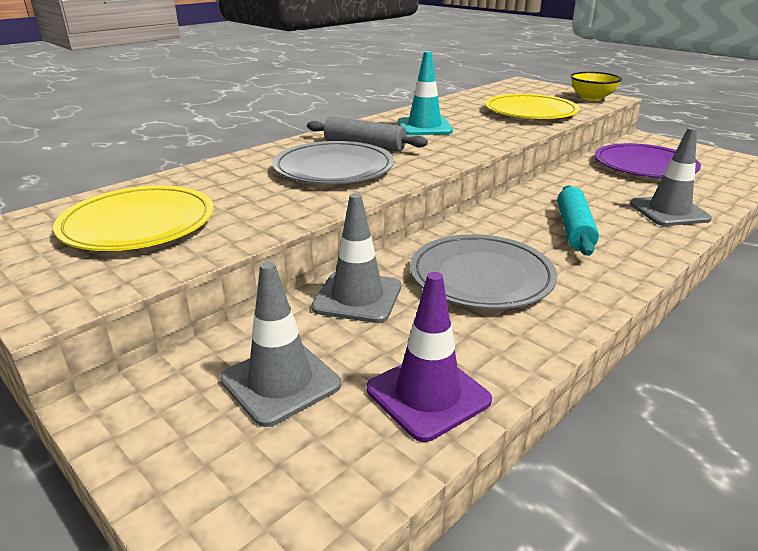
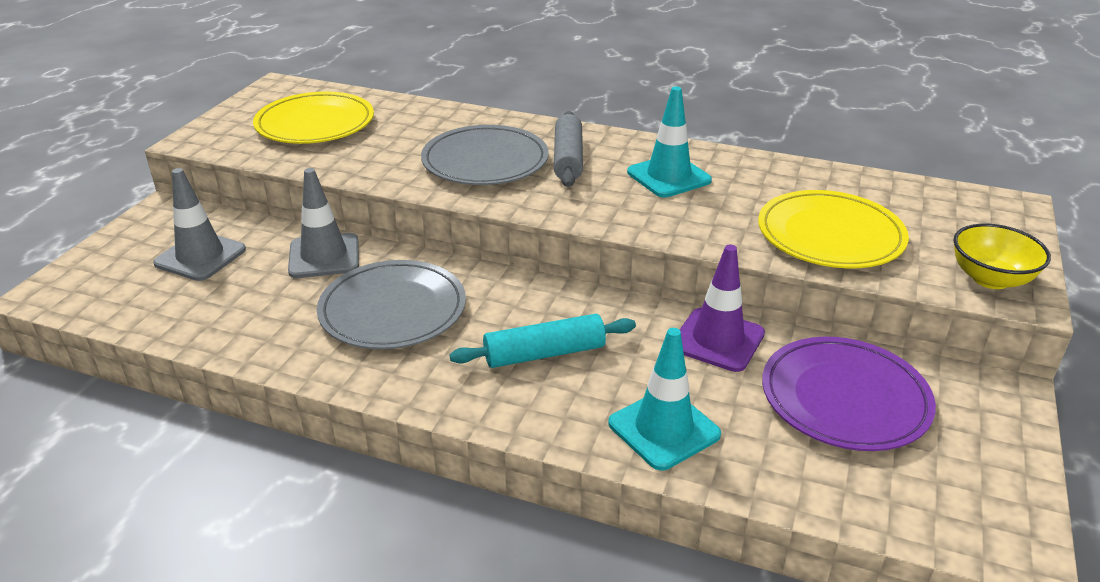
camera: 65 degrees right, 5 degrees up
purple traffic cone [366,272,492,442] -> purple traffic cone moved to [680,245,765,372]
grey traffic cone [630,127,712,226] -> turquoise traffic cone [608,328,721,470]

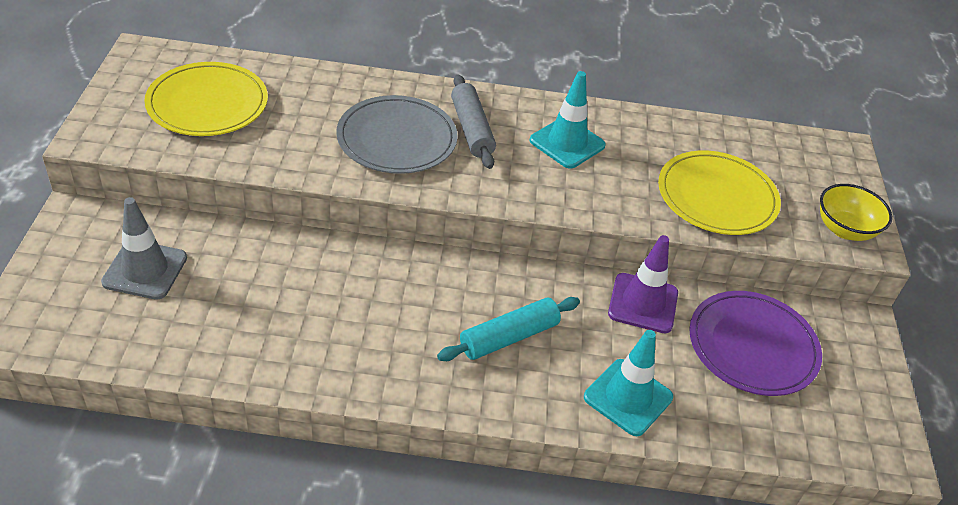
camera: 20 degrees left, 10 degrees up
grey traffic cone [288,168,359,278] -> none
grey plate [317,260,466,349] -> none

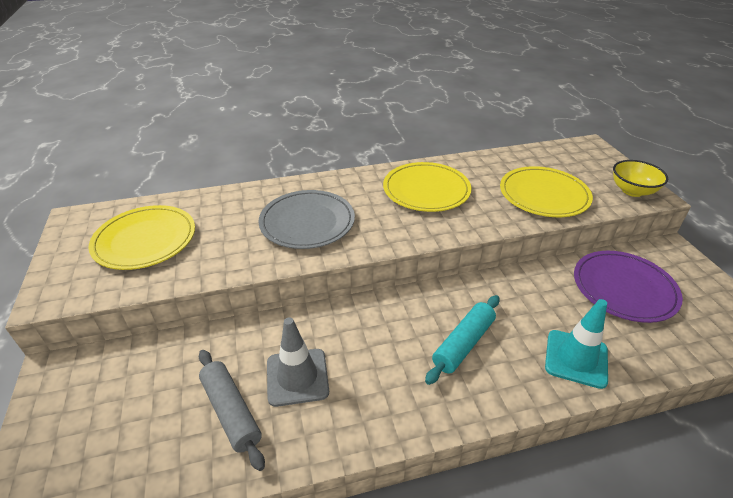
camera: 15 degrees left, 5 degrees down
grey traffic cone [101,197,187,300] -> grey traffic cone moved to [267,317,329,407]
grey rolling pin [451,75,496,169] -> grey rolling pin moved to [199,350,265,471]
turquoise traffic cone [529,71,606,169] -> yellow plate [383,162,471,212]
purple traffic cone [608,235,678,333] -> none

